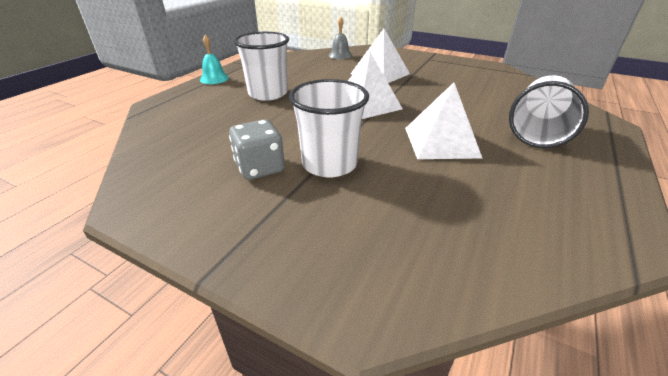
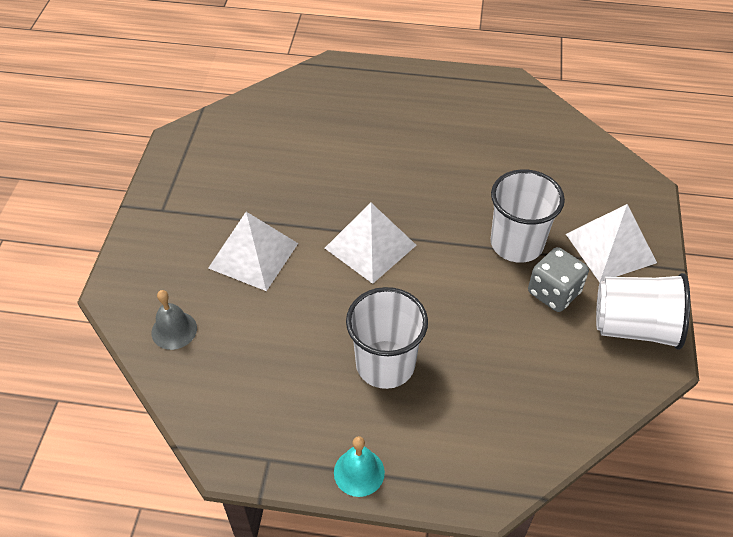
camera: 110 degrees left, 15 degrees up
white pyramid [405,83,482,159] -> white pyramid moved to [566,204,657,282]
white cup [509,75,589,148] -> white cup moved to [596,273,690,350]

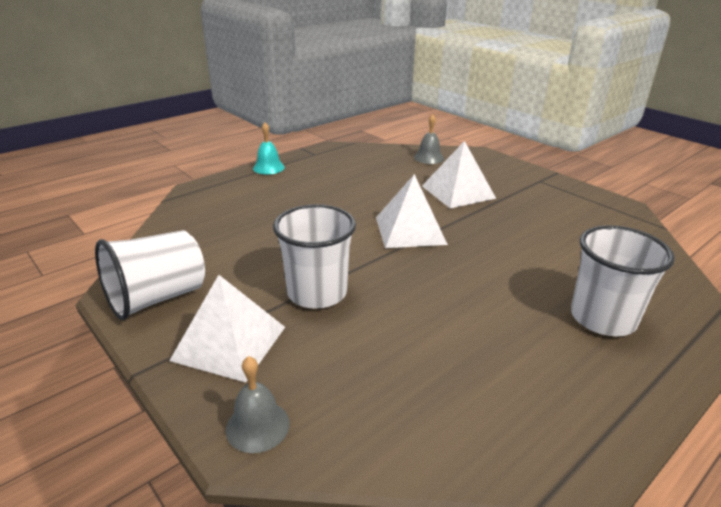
camera: 130 degrees right, 20 degrees down
white cup [346,287,428,389] -> white cup moved to [571,225,675,336]
grey dice [528,247,589,312] -> none
none -> grey bell [226,356,290,453]

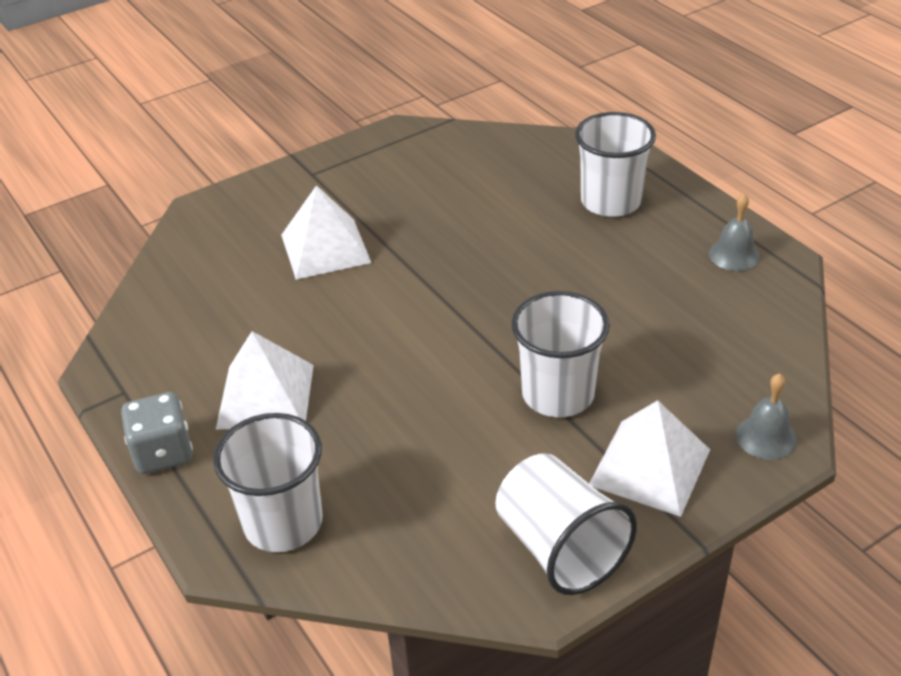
camera: 80 degrees left, 10 degrees up
turquoise bell [253,122,285,175] -> grey dice [121,392,193,474]
white pyramid [376,174,448,248] -> white pyramid moved to [216,331,314,429]
grey bell [414,114,444,164] -> grey bell moved to [709,194,760,271]
none -> white cup [213,413,323,552]

